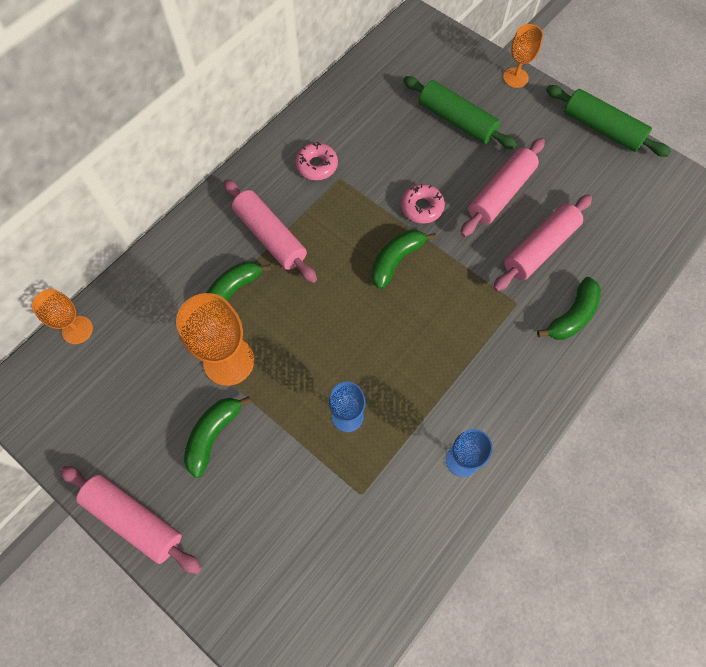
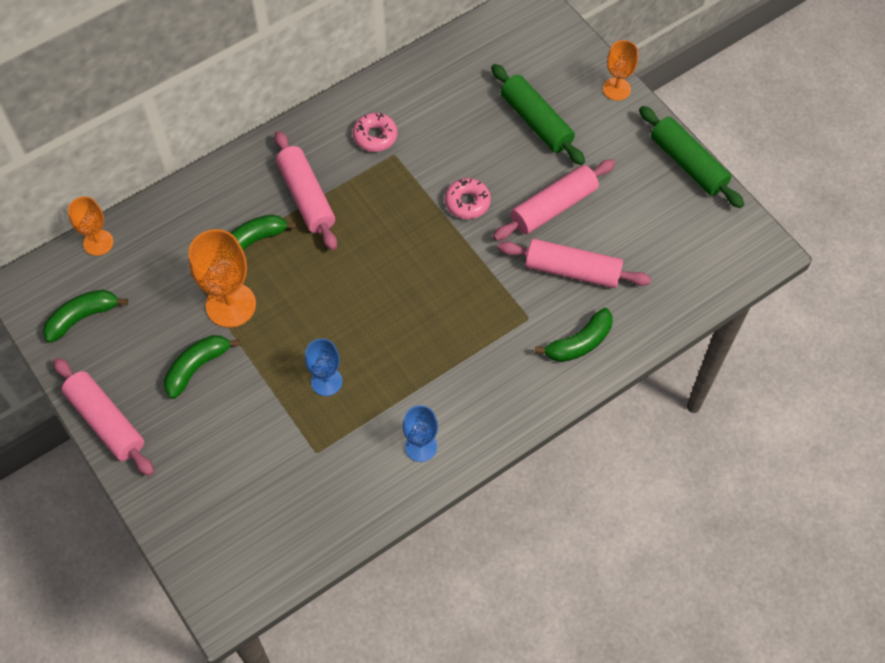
camera: 15 degrees right, 5 degrees down
green banana [371,230,436,289] -> green banana moved to [43,290,128,343]
pink rolling pin [493,195,592,291] -> pink rolling pin turned 45 degrees clockwise [498,239,652,288]

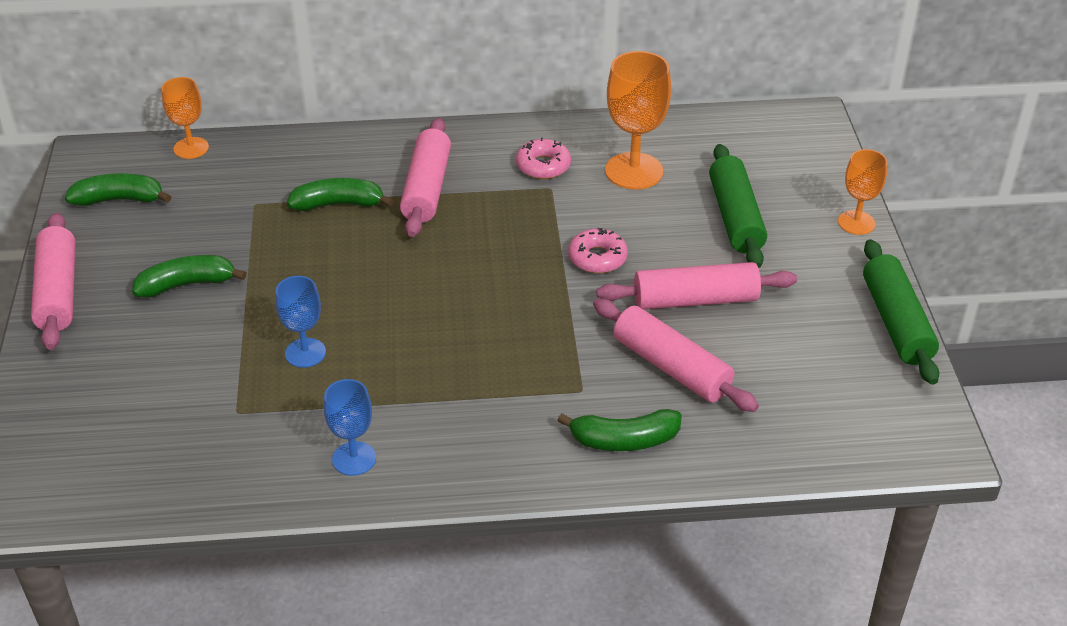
camera: 30 degrees right, 20 degrees down
orange goblet [188,229,256,328] -> orange goblet moved to [605,51,671,190]

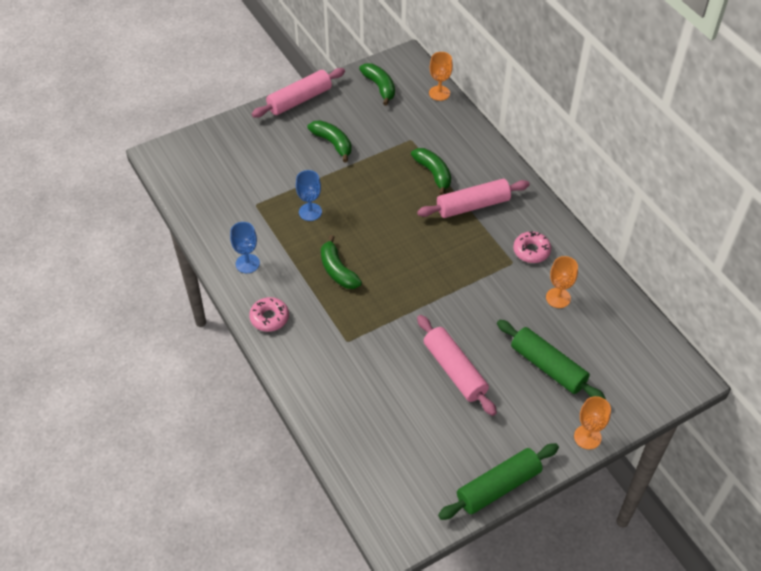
camera: 65 degrees right, 10 degrees up
green banana [557,409,682,451] -> green banana moved to [321,235,362,289]
pink donut [568,228,628,274] -> pink donut moved to [249,297,289,332]
pink rolling pin [593,298,759,412] -> none
orange goblet [605,51,671,190] -> orange goblet [546,256,578,308], size x0.61
green rolling pin [709,144,767,268] -> green rolling pin turned 75 degrees clockwise [497,320,606,400]

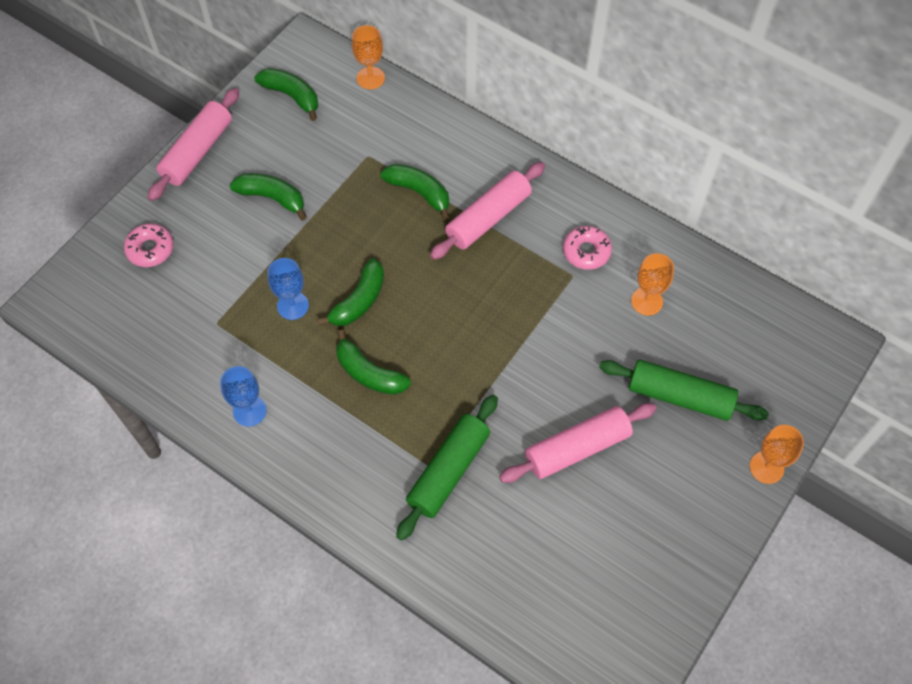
camera: 25 degrees left, 10 degrees up
pink donut [249,297,289,332] -> pink donut moved to [124,224,174,267]
pink rolling pin [417,315,497,416] -> pink rolling pin turned 60 degrees counterclockwise [499,403,656,483]
green rolling pin [438,443,559,520] -> green rolling pin moved to [396,395,498,540]
none -> green banana [317,258,384,326]

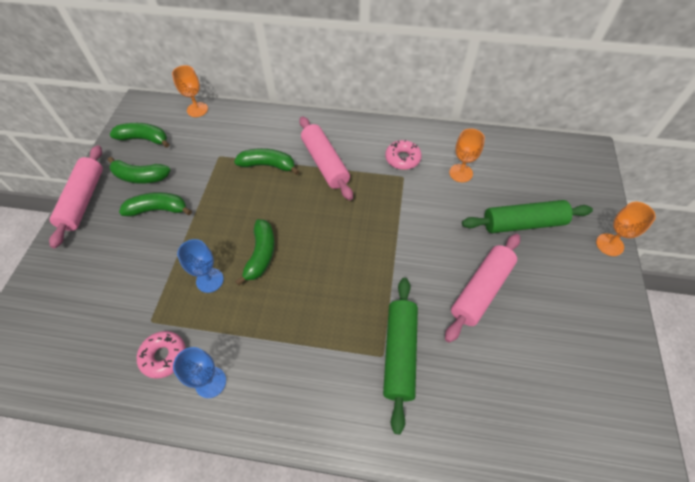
camera: 25 degrees left, 5 degrees down
pink donut [124,224,174,267] -> pink donut moved to [137,331,186,379]
green banana [336,330,411,395] -> green banana moved to [108,157,170,184]
pink rolling pin [430,162,545,260] -> pink rolling pin turned 45 degrees counterclockwise [299,116,353,200]

